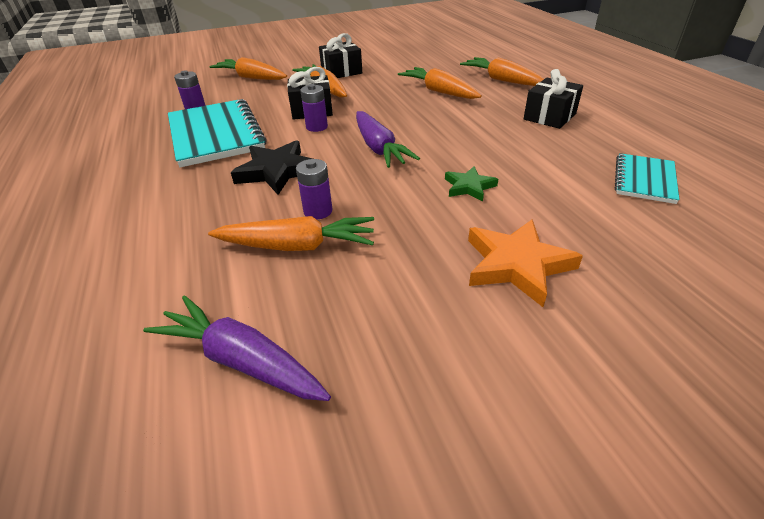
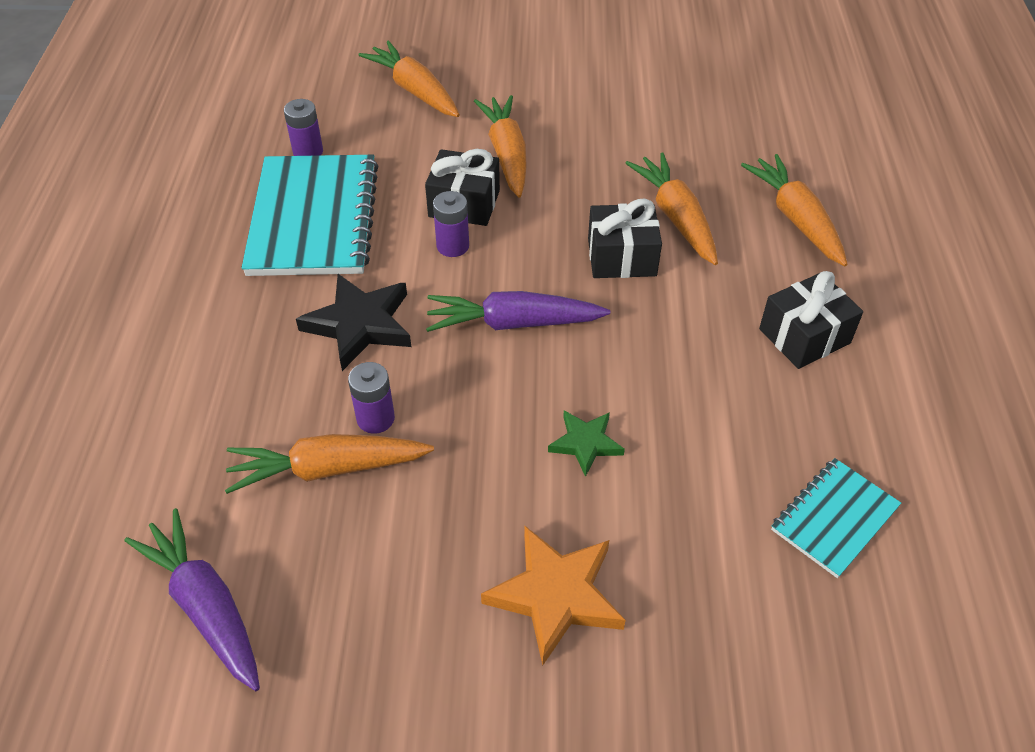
camera: 20 degrees right, 10 degrees up
orange carrot [208,216,374,251] -> orange carrot turned 150 degrees clockwise [225,434,434,494]
black gift [319,33,362,78] -> black gift moved to [588,199,662,278]
purple carrot [356,111,420,168] -> purple carrot turned 90 degrees clockwise [426,291,610,332]

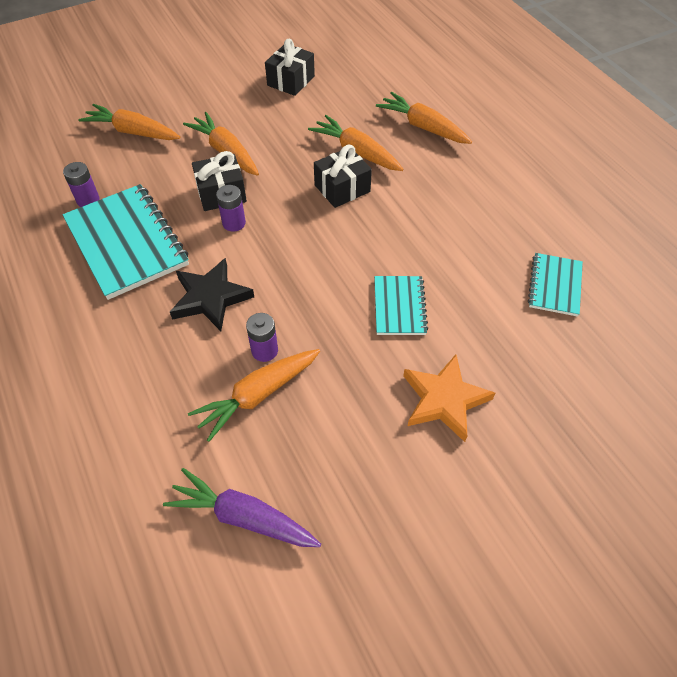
camera: 30 degrees left, 5 degrees up
purple carrot [426,291,610,332] -> none
green star [548,411,625,477] -> turquoise notebook [374,276,428,335]
black gift [759,271,863,369] -> black gift moved to [265,39,315,96]

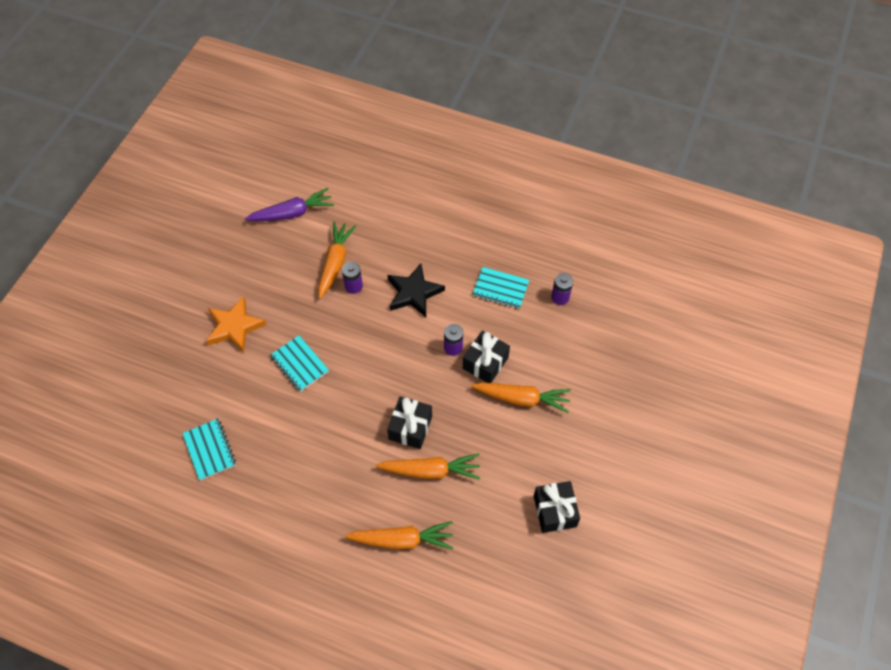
camera: 140 degrees right, 5 degrees up
turquoise notebook [62,184,189,300] -> turquoise notebook [472,267,529,309], size x0.54
orange carrot [78,104,180,140] -> none

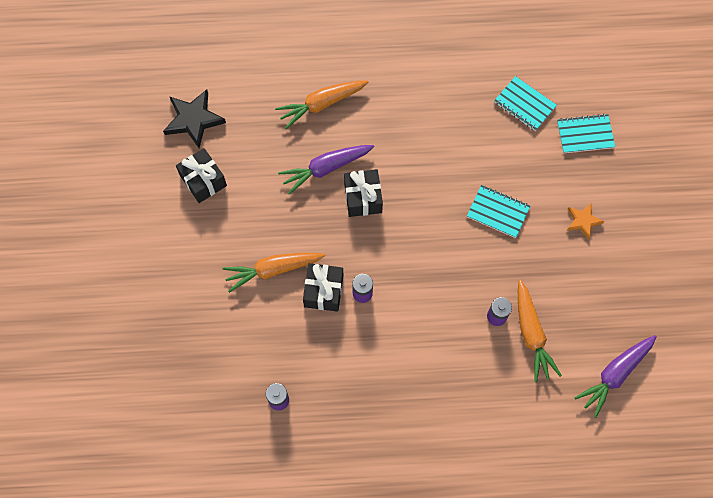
camera: 155 degrees right, 10 degrees up
orange star [206,296,267,353] -> orange star [567,203,605,240], size x0.59
orange carrot [376,454,480,480] -> purple carrot [278,145,374,195]
black star [387,263,445,317] -> black star moved to [163,89,226,148]
turquoise notebook [472,267,529,309] -> turquoise notebook moved to [557,114,615,153]

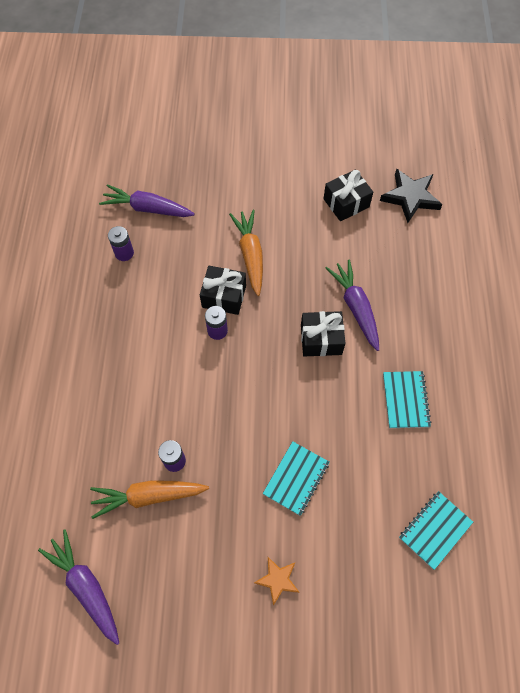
camera: 95 degrees right, 5 degrees down
orange carrot [275,80,368,129] -> none
turquoise notebook [557,114,615,153] -> turquoise notebook moved to [383,371,431,428]
none -> purple carrot [99,184,195,217]

